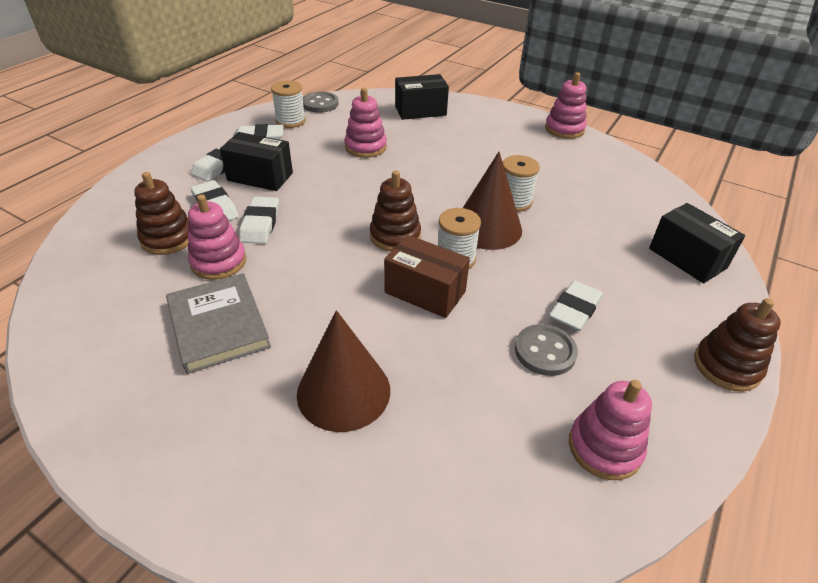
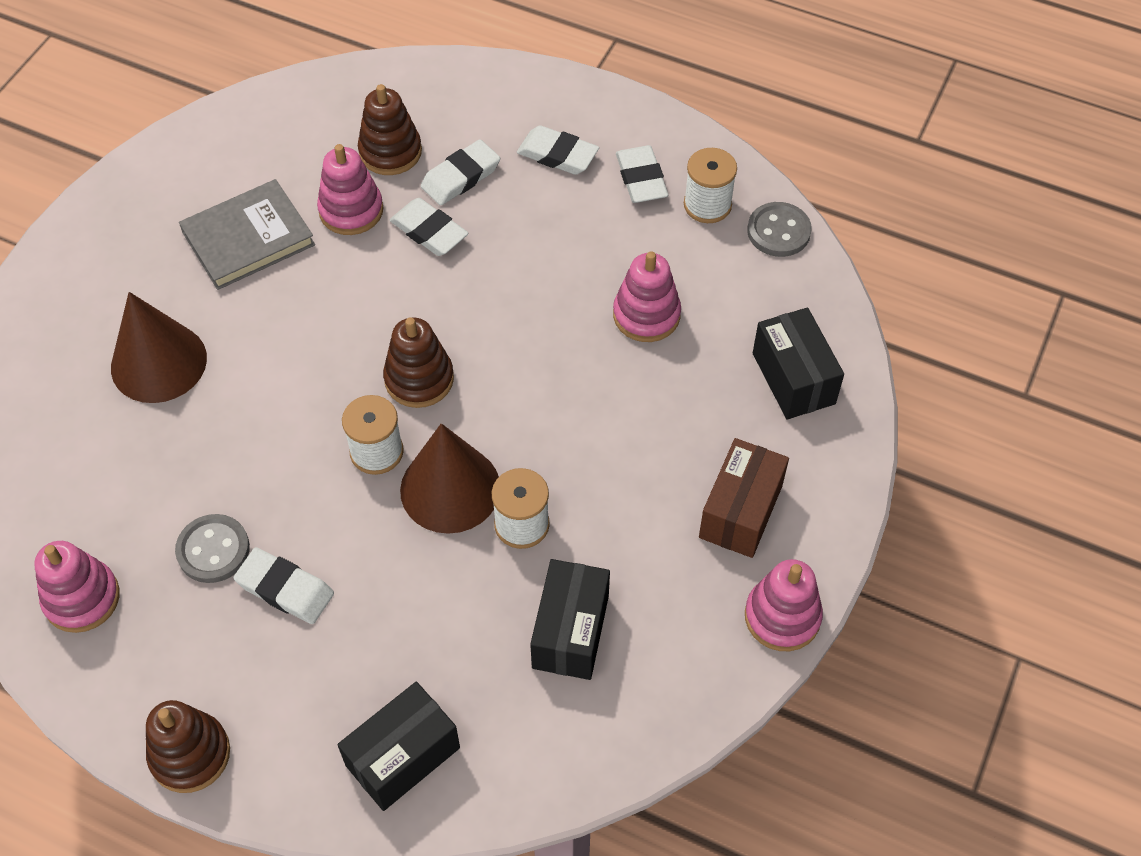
camera: 85 degrees right, 15 degrees up
black box [220,132,293,191] -> black box moved to [530,559,610,680]
white eraser [239,197,279,244] -> white eraser turned 45 degrees clockwise [390,198,469,256]
brown box [384,235,470,318] -> brown box moved to [699,438,789,558]

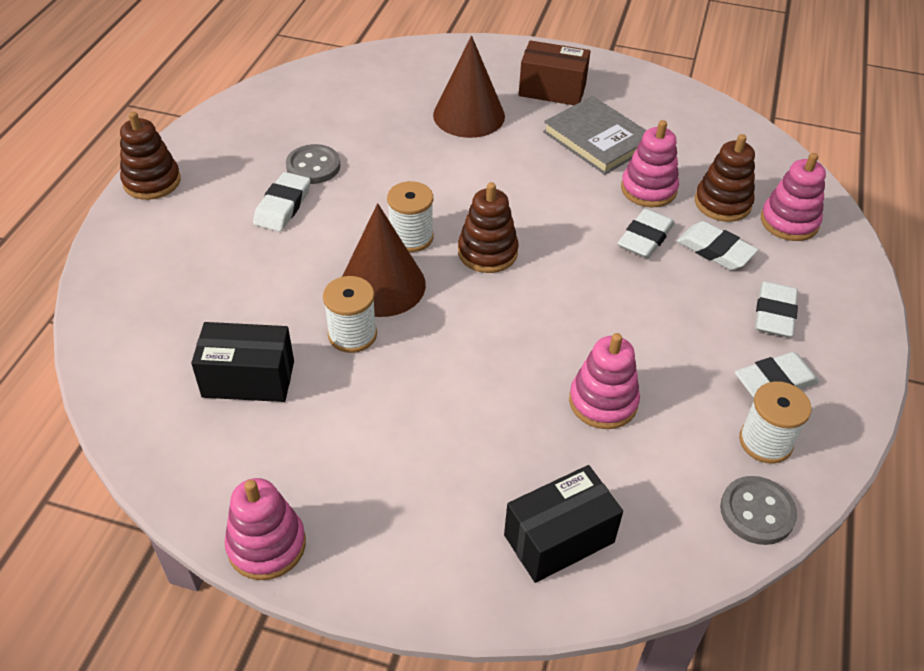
camera: 80 degrees right, 10 degrees down
pink stacking toy [34,541,120,633] -> pink stacking toy moved to [761,153,826,241]
black box [337,682,460,811] -> none
brown box [699,438,789,558] -> brown box moved to [519,40,591,105]

